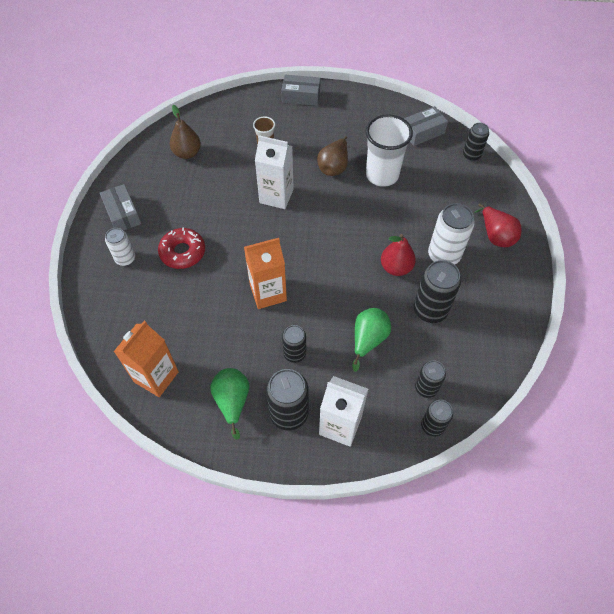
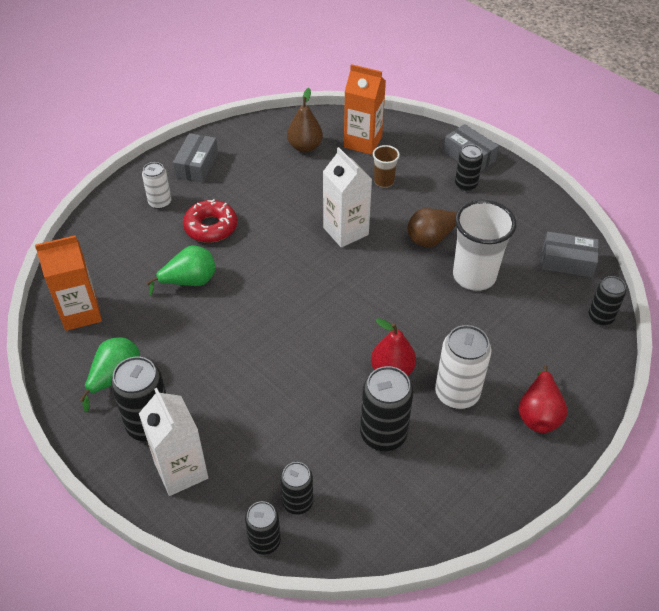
camera: 40 degrees right, 10 degrees down
orange carton [244,238,287,309] -> orange carton moved to [344,64,386,155]
black can [282,325,306,363] -> black can moved to [455,144,483,191]
green pear [352,308,391,372] -> green pear moved to [146,246,216,296]

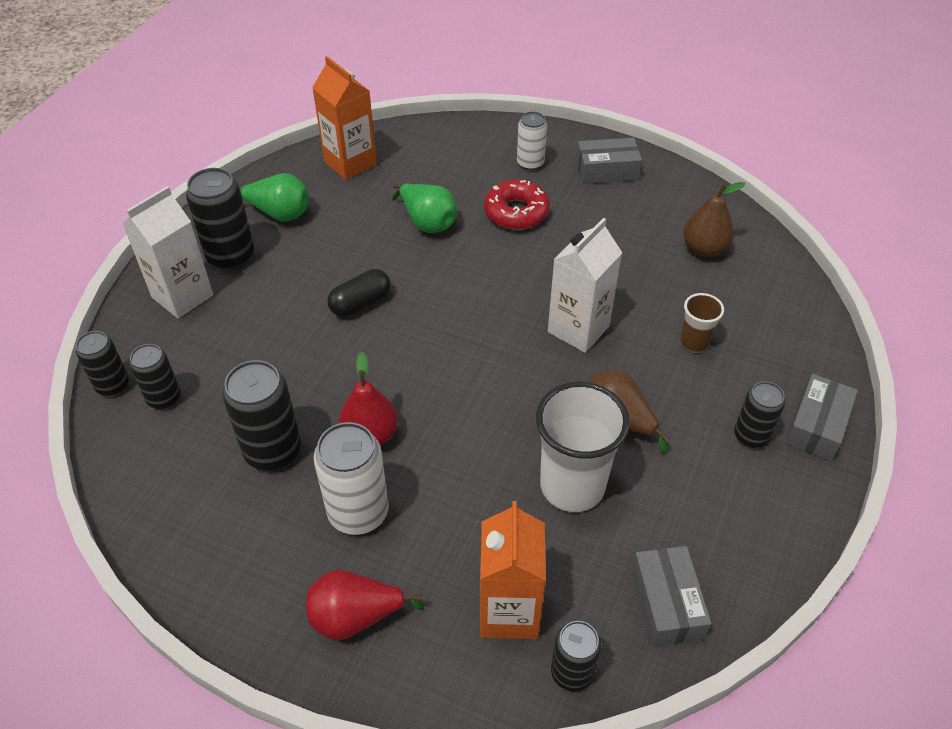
camera: 70 degrees right, 0 degrees up
orange carton [344,64,386,155] -> orange carton moved to [480,501,546,639]
none -> black capsule [327,269,391,317]

